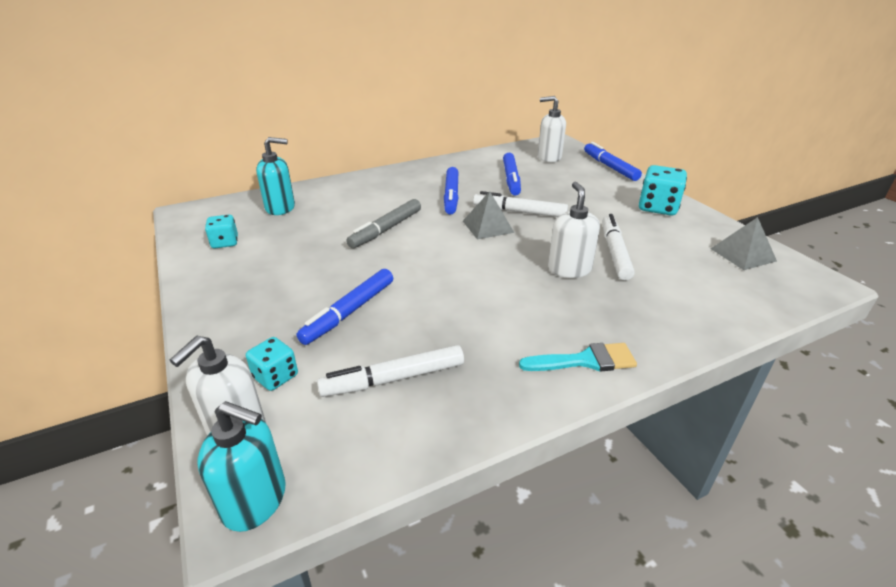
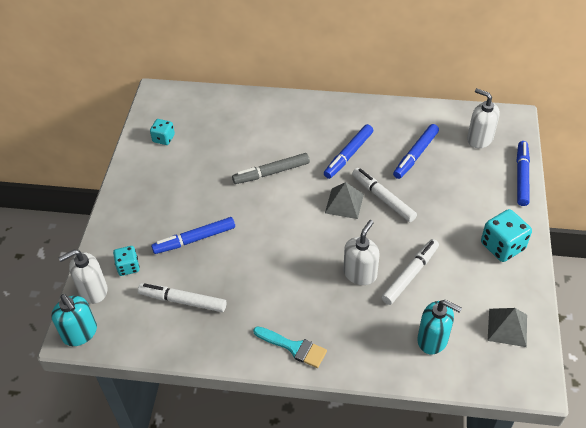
camera: 35 degrees right, 15 degrees up
turquoise soap dispenser [256,137,295,215] -> turquoise soap dispenser moved to [417,300,462,354]

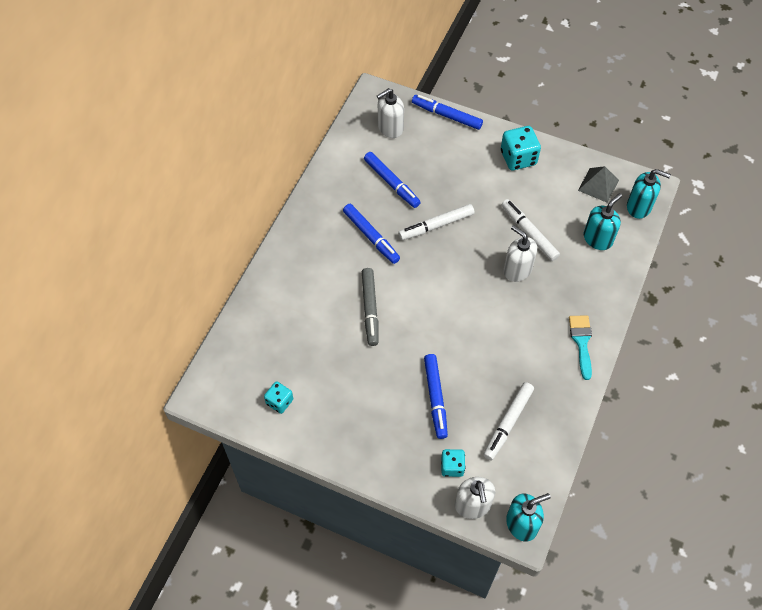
camera: 75 degrees left, 10 degrees up
turquoise brush [253,326,327,368] -> turquoise brush turned 45 degrees counterclockwise [569,315,592,380]
grey pyramid [325,182,364,219] -> none
none -> turquoise soap dispenser [627,169,671,219]

